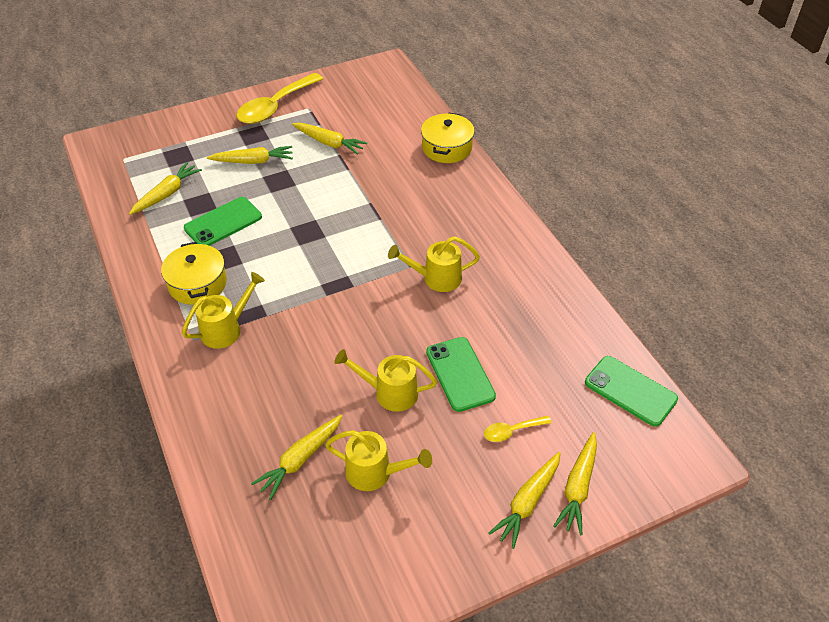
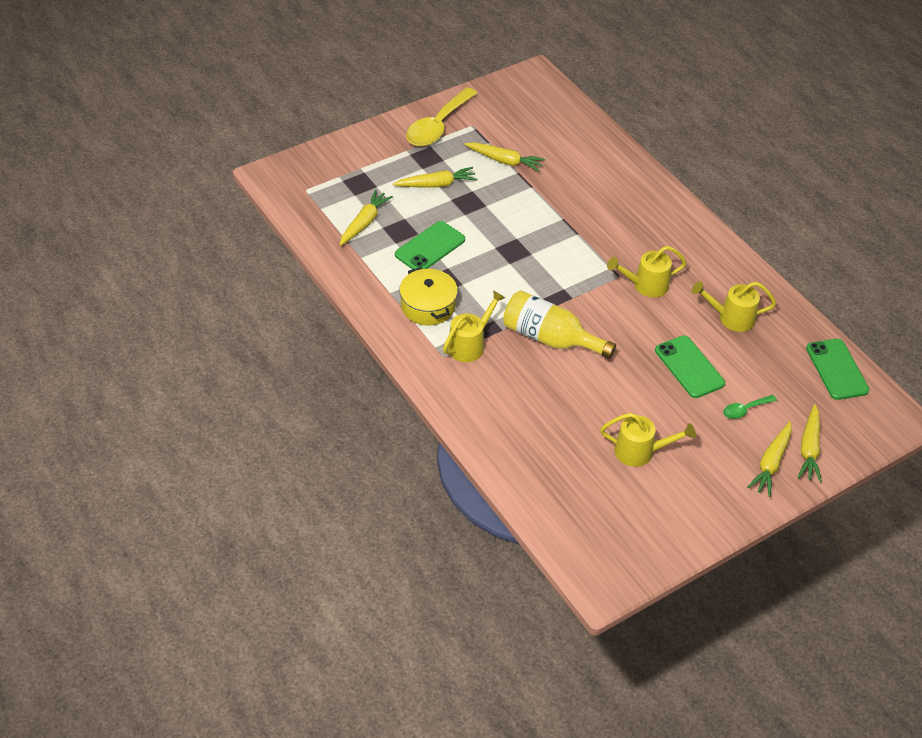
camera: 10 degrees left, 0 degrees up
yellow carrot [251,415,342,500] -> none
yellow watering can [334,349,437,412] -> yellow watering can moved to [692,281,776,332]
yellow pot [421,113,475,163] -> none
yellow spoon [484,416,552,442] -> green spoon [723,395,777,419]
green phone [585,356,678,427] -> green phone turned 45 degrees clockwise [806,339,870,400]
none -> yellow bottle [503,290,616,359]

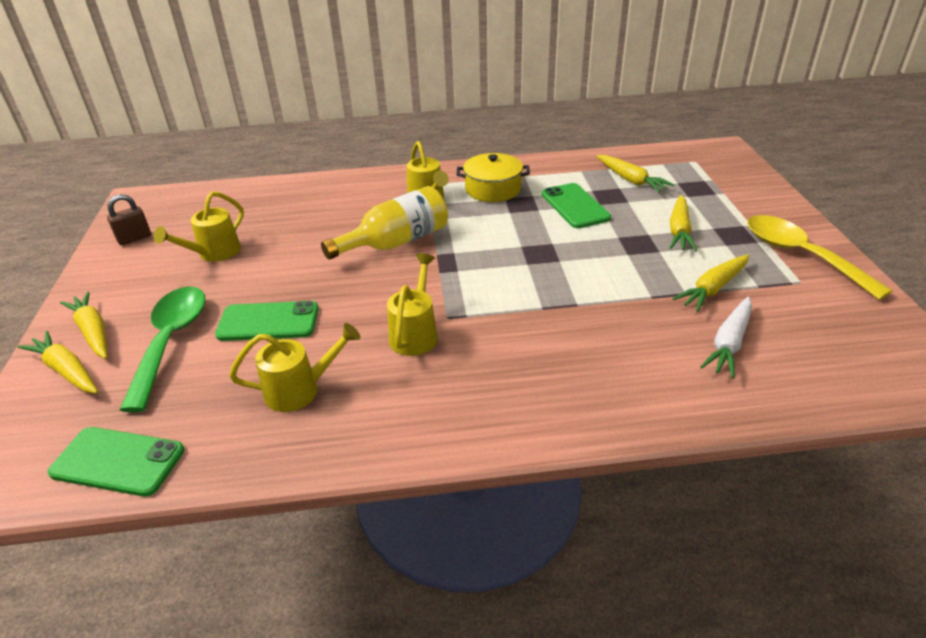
camera: 120 degrees right, 10 degrees down
yellow watering can [692,281,776,332] -> yellow watering can turned 45 degrees clockwise [229,323,361,412]
green spoon [723,395,777,419] -> green spoon [120,287,206,412], size x2.15
none -> brown padlock [107,194,151,245]
none -> white carrot [700,297,752,378]

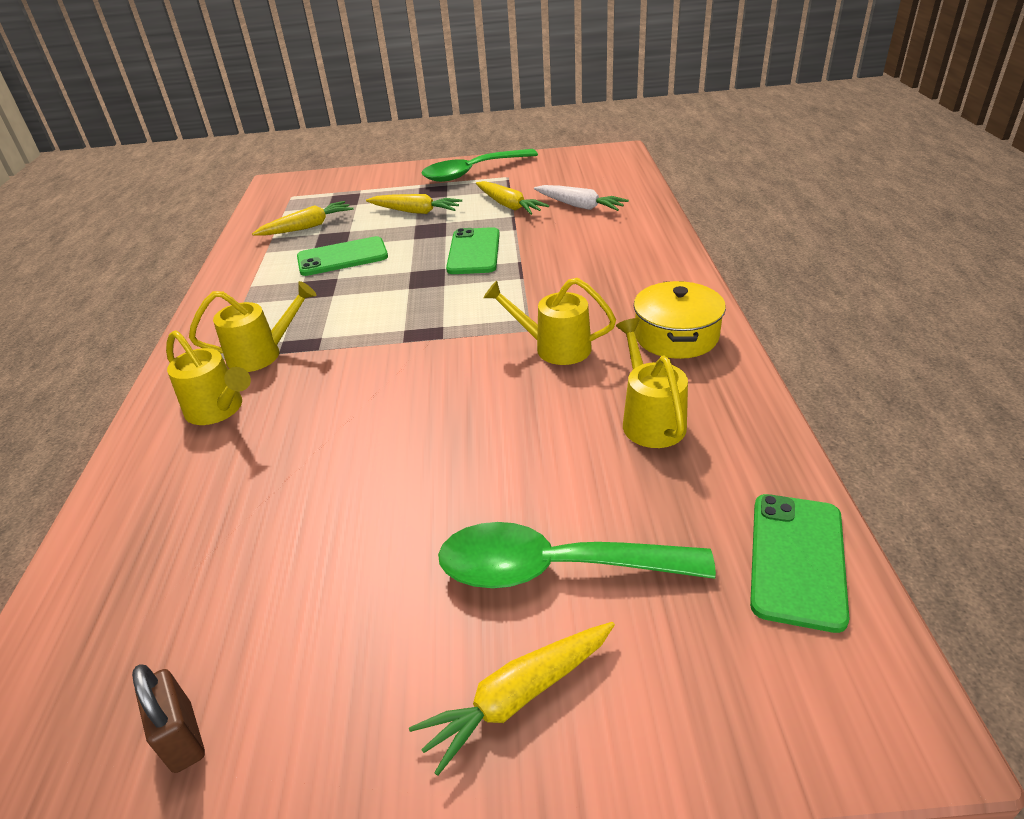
camera: 85 degrees left, 0 degrees up
yellow carrot [18,331,98,394] -> none
yellow watering can [153,191,244,262] -> yellow watering can moved to [166,330,251,425]
green phone [215,301,319,341] -> green phone moved to [446,227,500,274]
yellow bottle [321,186,448,259] -> none
yellow pot [457,153,530,202] -> yellow pot moved to [634,281,726,359]
yellow spoon [747,215,893,300] -> green spoon [422,149,538,182]

